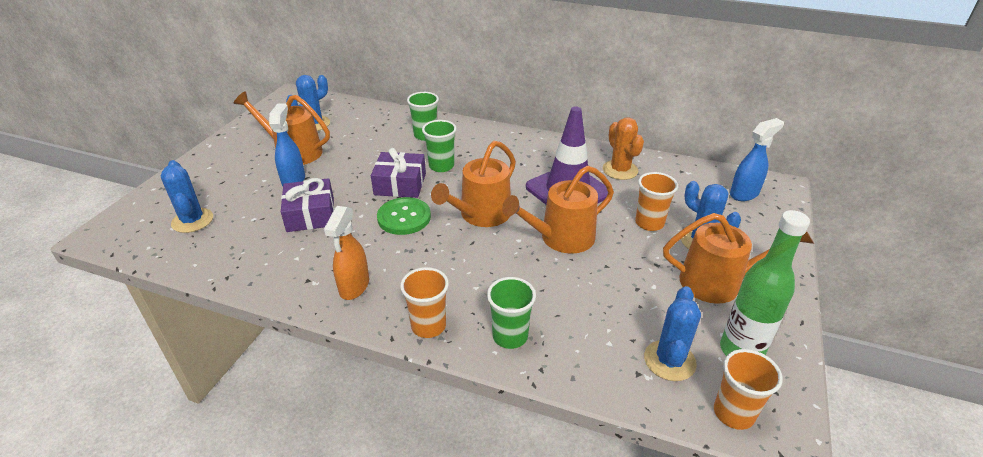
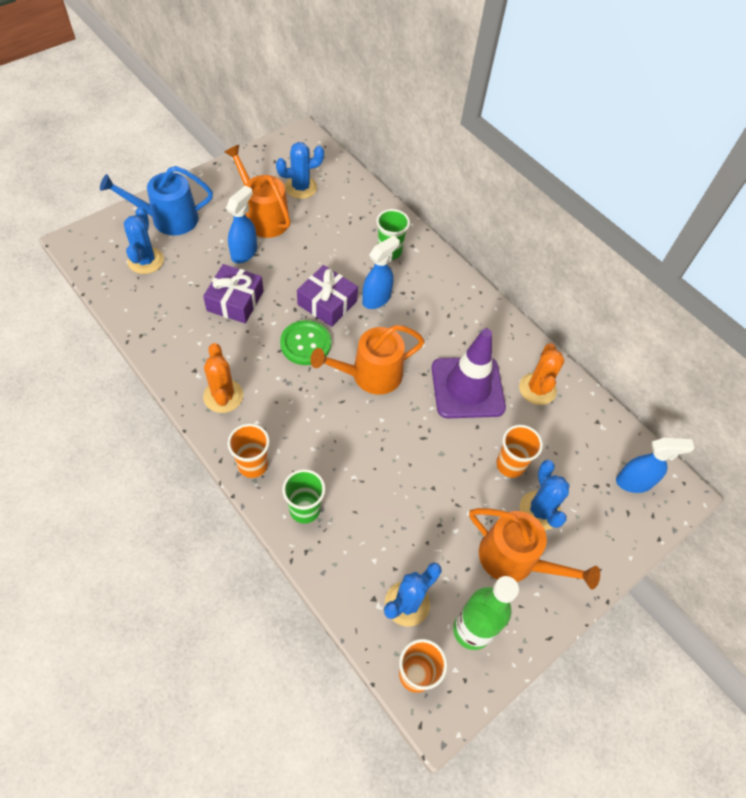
camera: 25 degrees right, 20 degrees up
orange spray bottle [324,206,369,300] -> orange cactus [203,343,243,413]
green cup [422,120,457,172] -> blue spray bottle [362,235,400,309]
orange watering can [502,166,614,254] -> none
none -> blue watering can [100,166,213,235]

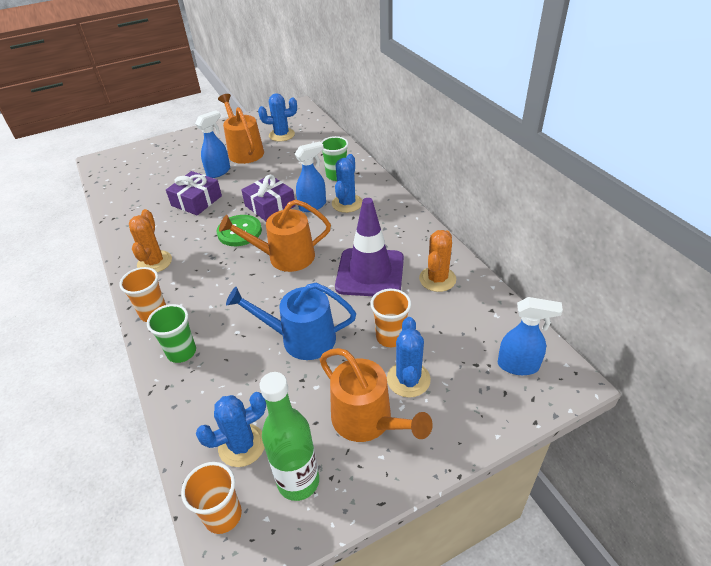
camera: 20 degrees right, 15 degrees down
blue watering can [100,166,213,235] -> blue watering can moved to [226,283,356,360]
blue cactus [124,207,164,274] -> blue cactus moved to [332,154,362,213]

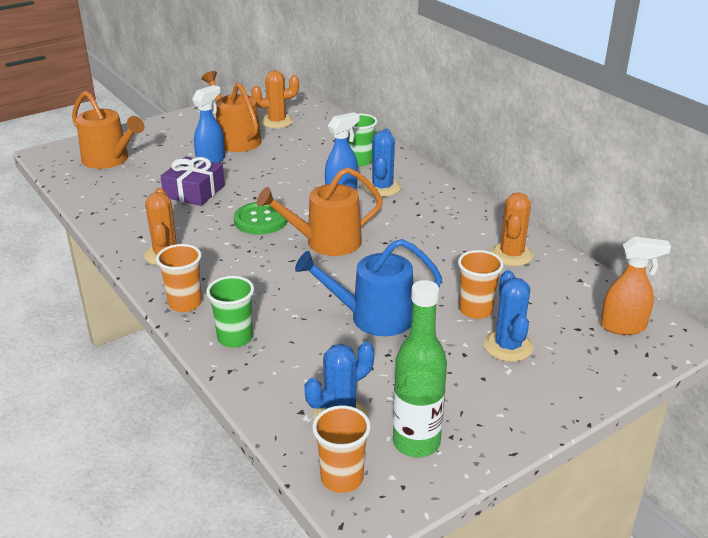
camera: 10 degrees left, 10 degrees down
purple gift [241,175,296,221] -> none
blue cactus [258,93,297,142] -> orange cactus [251,70,299,128]
orange watering can [320,348,433,442] -> orange watering can moved to [72,91,144,169]
purple traffic cone [335,198,404,296] -> none
blue spray bottle [498,297,563,375] -> orange spray bottle [601,237,671,335]

